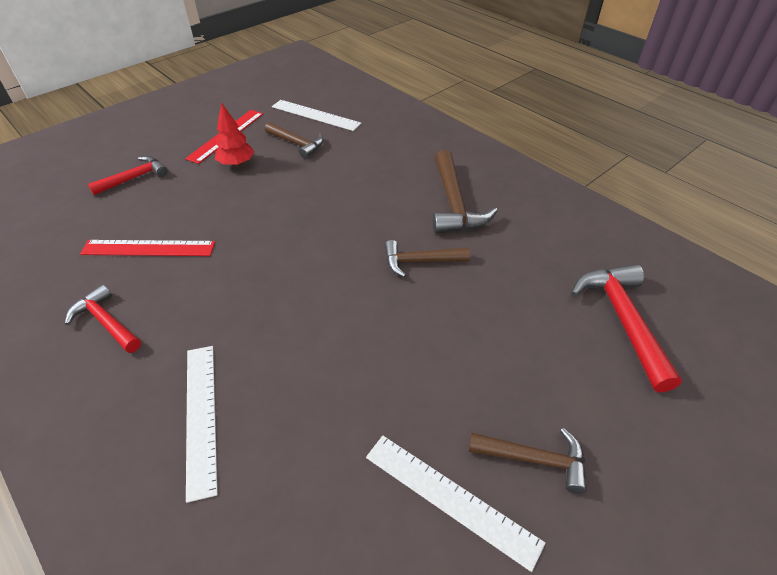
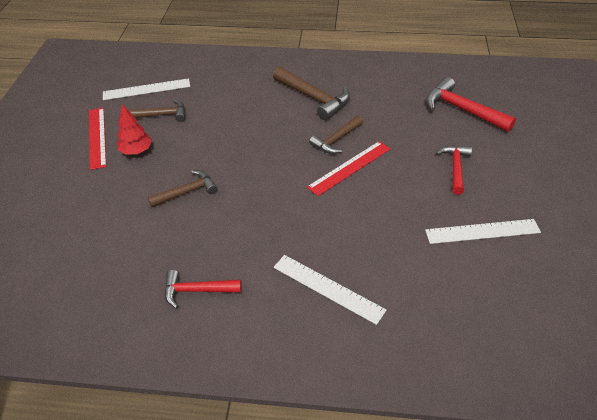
camera: 40 degrees left, 0 degrees up
red ruler [80,240,215,256] -> red ruler moved to [307,141,390,196]
red hammer [88,156,168,195] -> red hammer moved to [436,145,472,195]
brown hammer [469,428,587,494] -> brown hammer moved to [148,170,217,207]

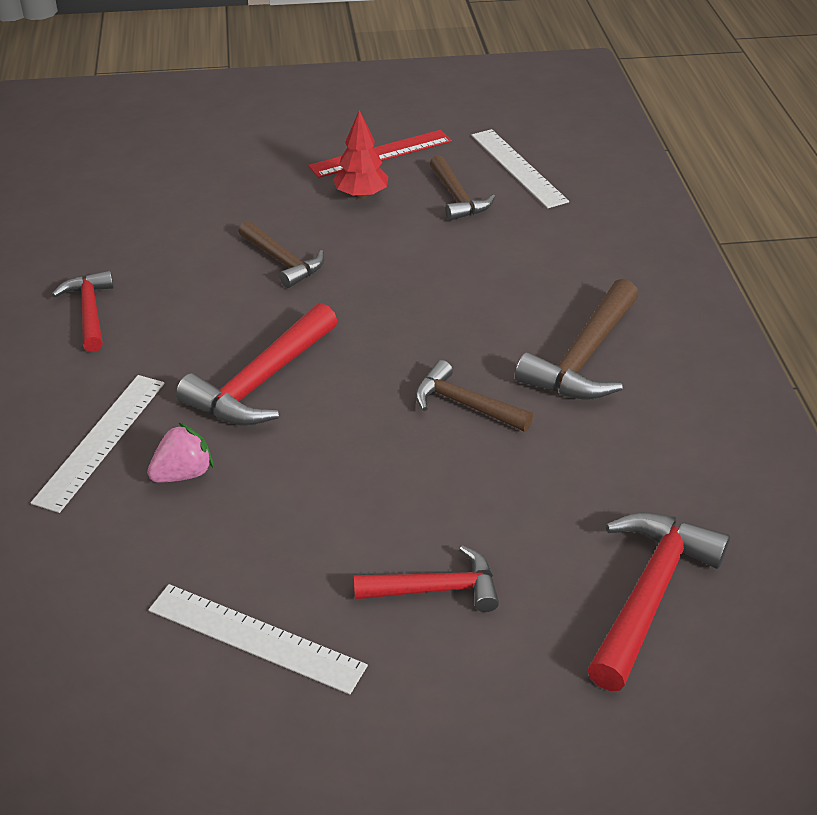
camera: 75 degrees right, 5 degrees down
red ruler [307,141,390,196] -> none
white ruler [425,219,541,244] -> white ruler turned 45 degrees counterclockwise [148,584,368,695]
none -> pink strawberry [147,423,213,483]
none -> red hammer [176,303,337,426]

